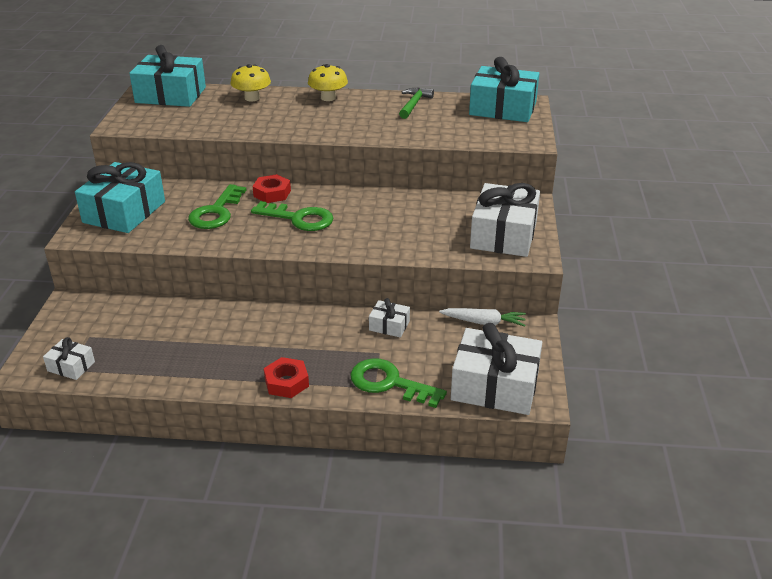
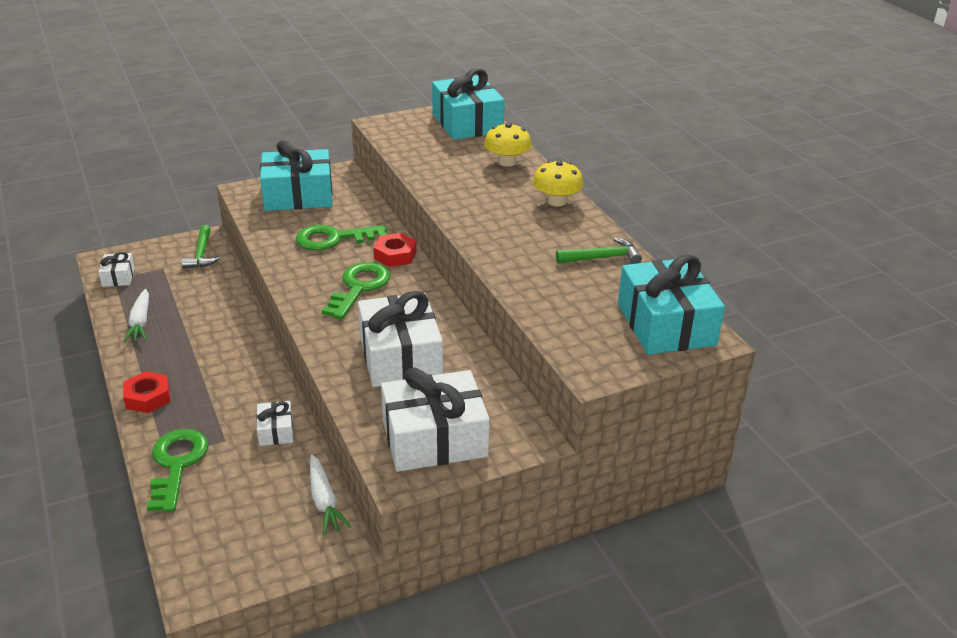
camera: 60 degrees right, 0 degrees up
green key [251,201,333,231] -> green key turned 150 degrees counterclockwise [321,262,390,319]
white gift [451,323,542,415] -> white gift moved to [358,291,443,387]
none -> white carrot [123,289,149,343]
none -> green hammer [181,225,220,269]

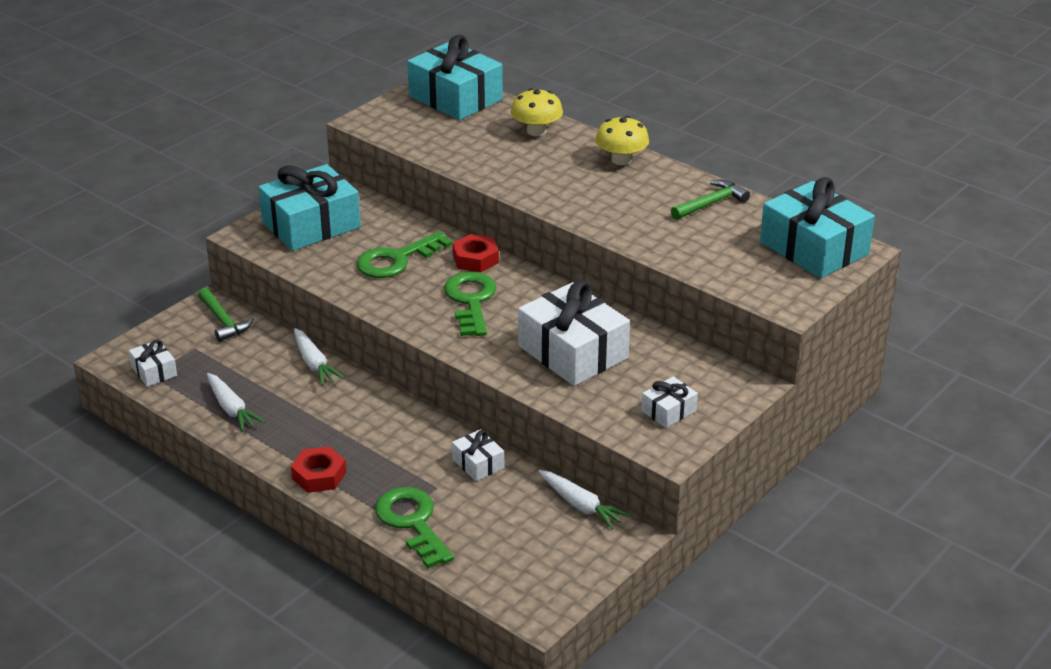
camera: 25 degrees left, 0 degrees up
white gift [381,368,490,472] -> white gift [641,376,698,428], size x0.47
none -> white carrot [294,328,344,386]

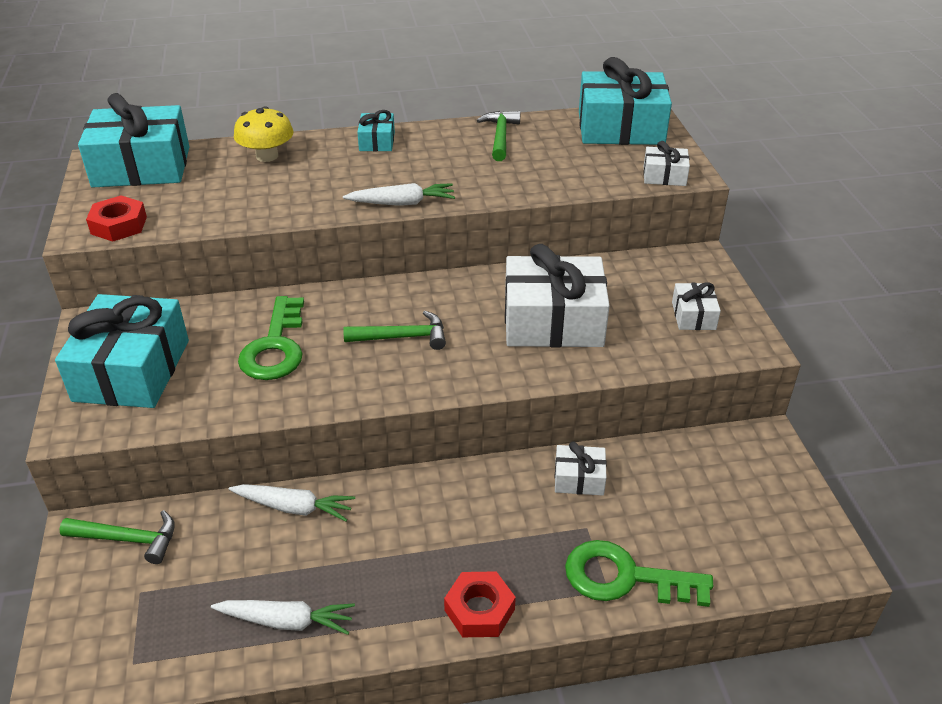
camera: 50 degrees left, 5 degrees up
white gift [129,340,177,387] -> white gift moved to [643,141,690,186]
green key [444,272,496,336] -> green hammer [343,311,446,350]
red nut [452,234,499,272] -> red nut moved to [86,195,147,242]
white carrot [538,470,630,530] -> white carrot moved to [343,183,455,206]
yellow mushroom [595,116,649,165] -> turquoise gift [357,110,395,152]

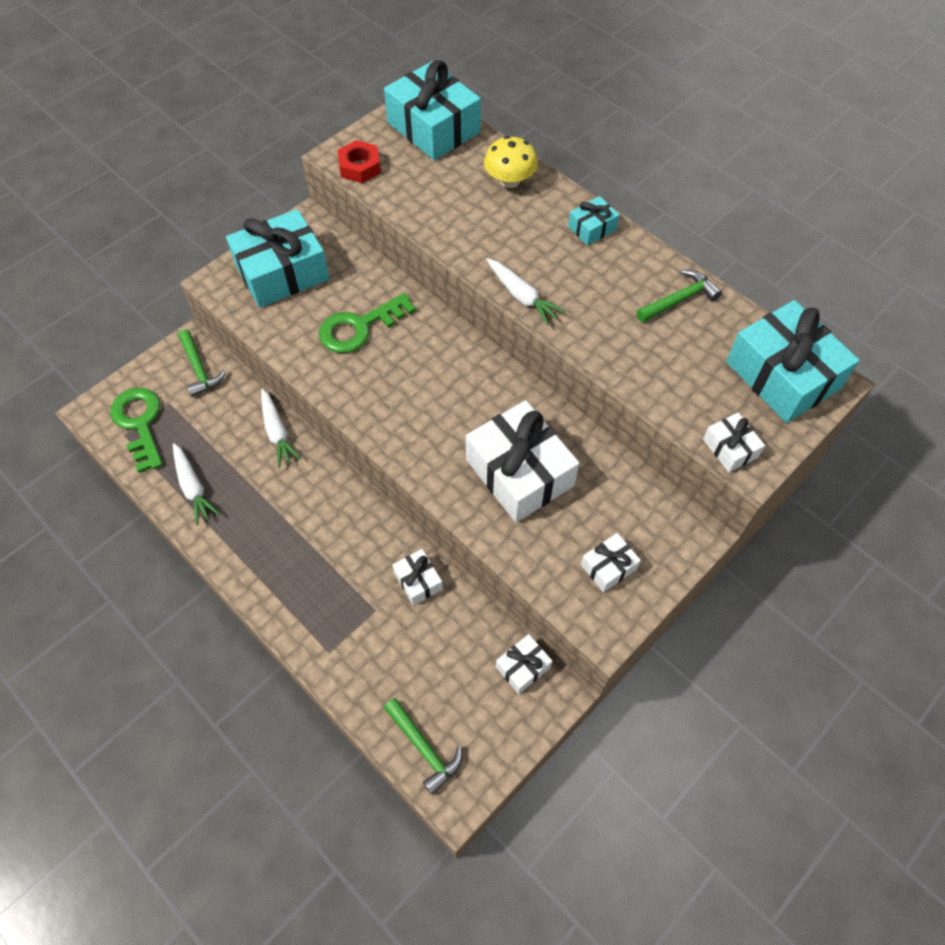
camera: 55 degrees right, 20 degrees up
green hammer [343,311,446,350] -> green hammer moved to [384,698,462,795]
red nut [444,571,516,637] -> none
green key [565,540,713,607] -> green key moved to [110,388,163,473]
none -> white gift [496,634,552,694]

